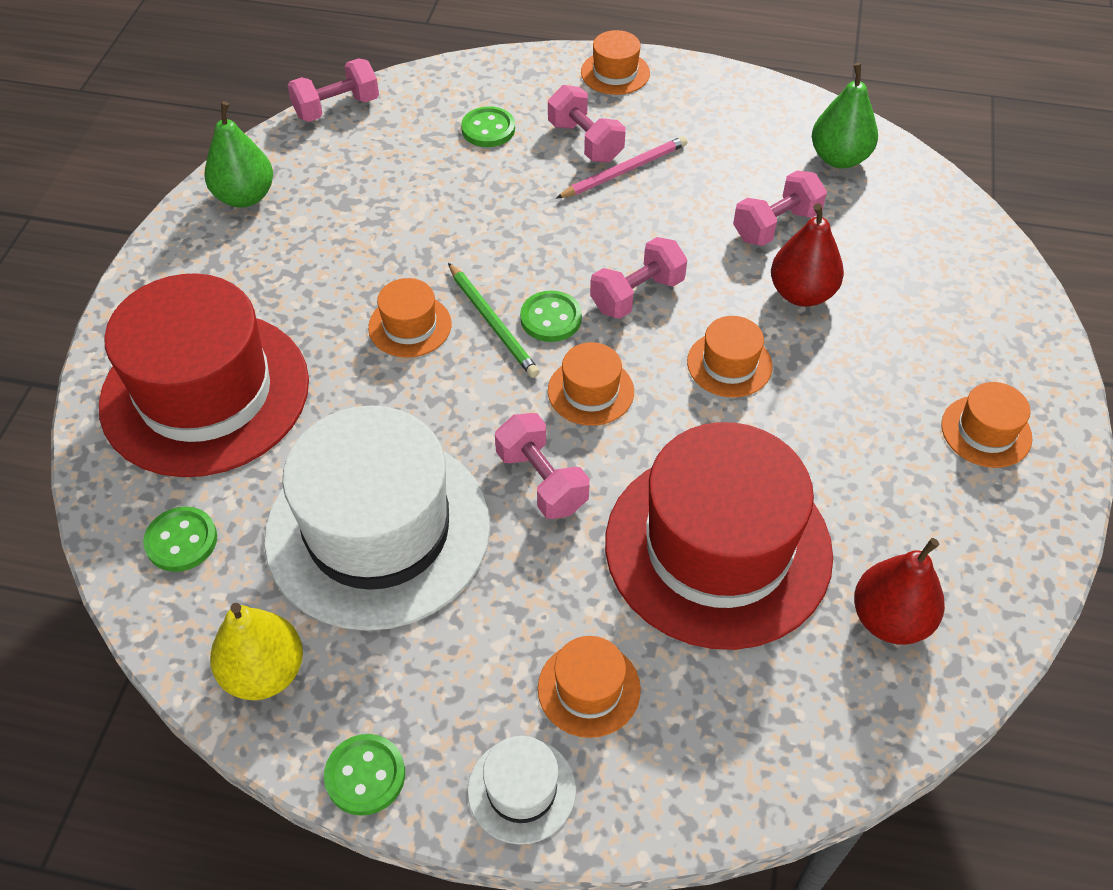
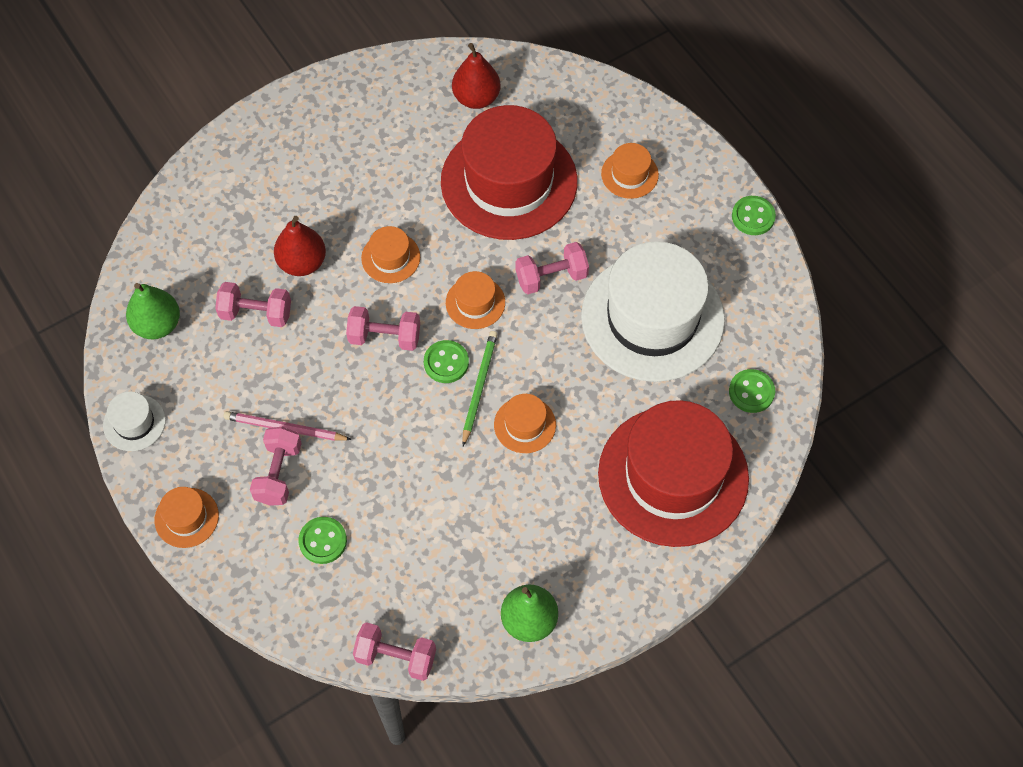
camera: 135 degrees left, 10 degrees up
yellow pear [210,603,303,700] -> none
white hat [468,736,576,844] -> white hat moved to [103,392,166,451]
pink dumbbell [495,413,590,519] -> pink dumbbell turned 60 degrees clockwise [516,242,589,294]
orange hat [941,382,1032,468] -> none

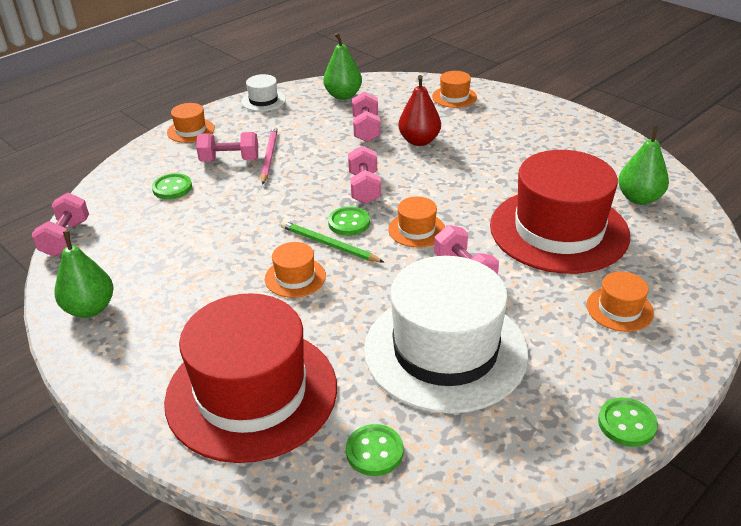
camera: 80 degrees right, 25 degrees down
orange hat [361,226,420,283] -> orange hat moved to [432,71,477,108]
red pear [452,43,501,109] -> green pear [618,125,669,205]
green pencil [462,331,498,446] -> green pencil turned 150 degrees counterclockwise [281,221,384,262]

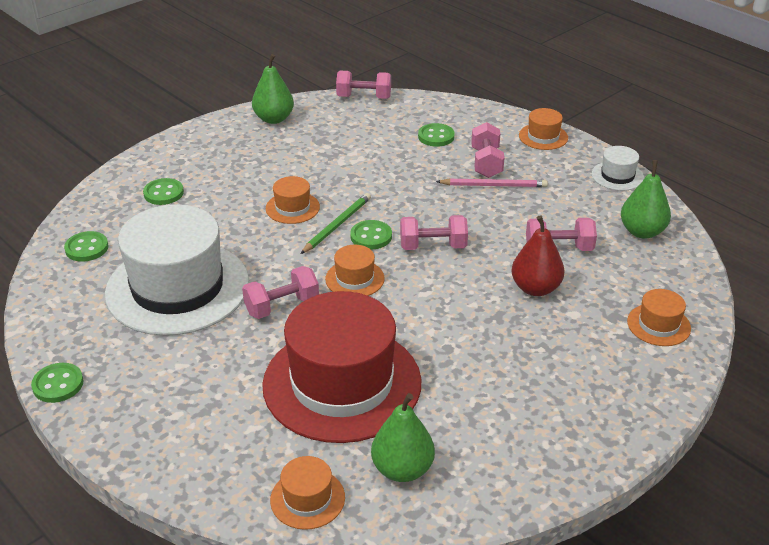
camera: 90 degrees right, 0 degrees up
red hat [164,293,337,463] -> green button [143,178,184,205]
orange hat [586,271,654,332] -> orange hat moved to [270,456,345,530]

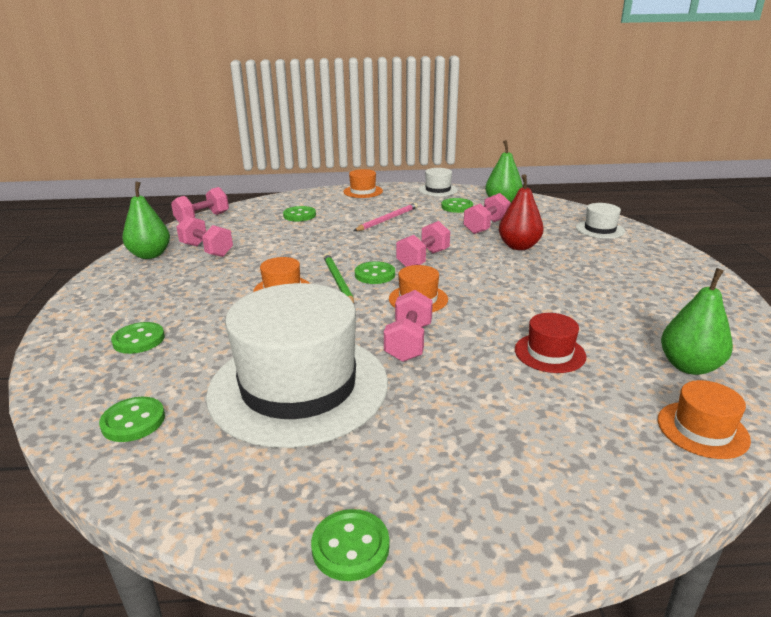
camera: 50 degrees left, 10 degrees down
red hat [262,291,421,443] -> red hat [515,313,587,373], size x0.42
pink dumbbell [471,122,505,178] -> pink dumbbell moved to [177,216,233,257]
orange hat [627,289,691,346] -> white hat [576,203,625,239]
none -> green button [441,198,473,213]

